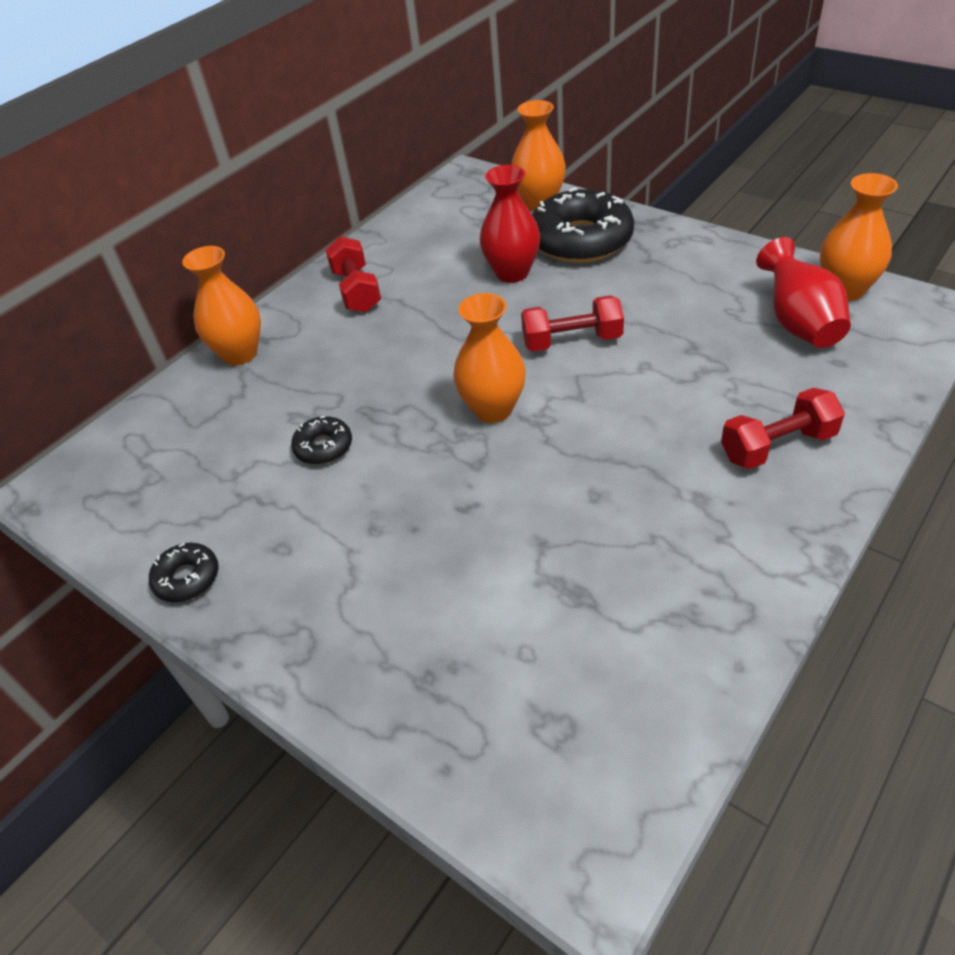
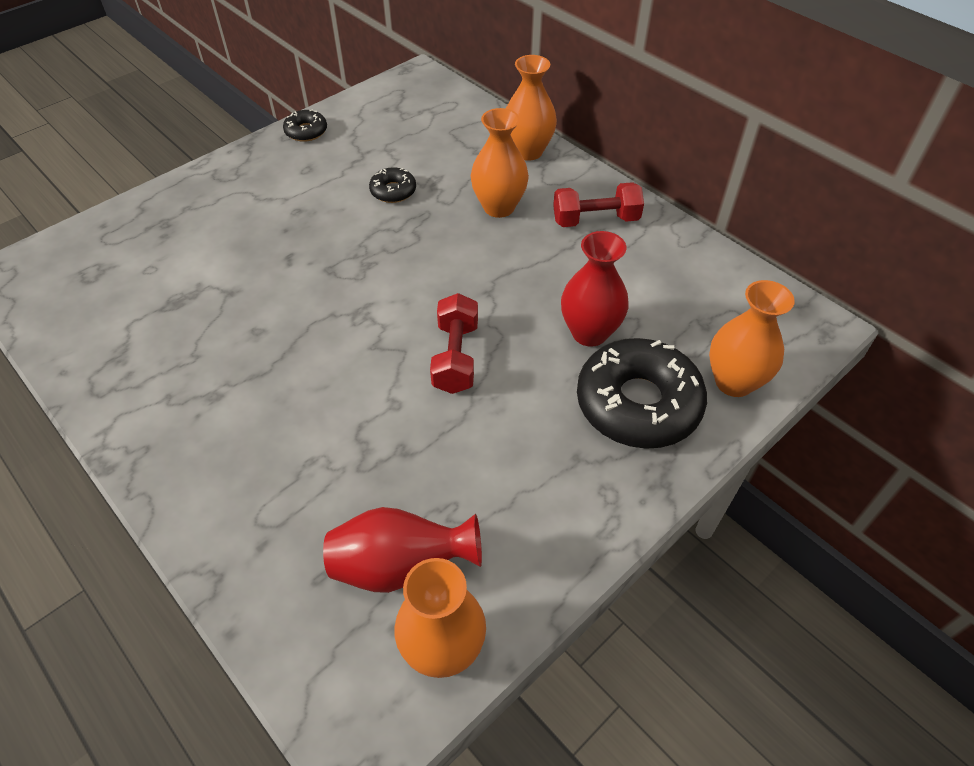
camera: 95 degrees right, 5 degrees up
orange vase [453,293,526,423] -> orange vase moved to [471,108,529,218]
red dumbbell [721,388,845,469] -> none

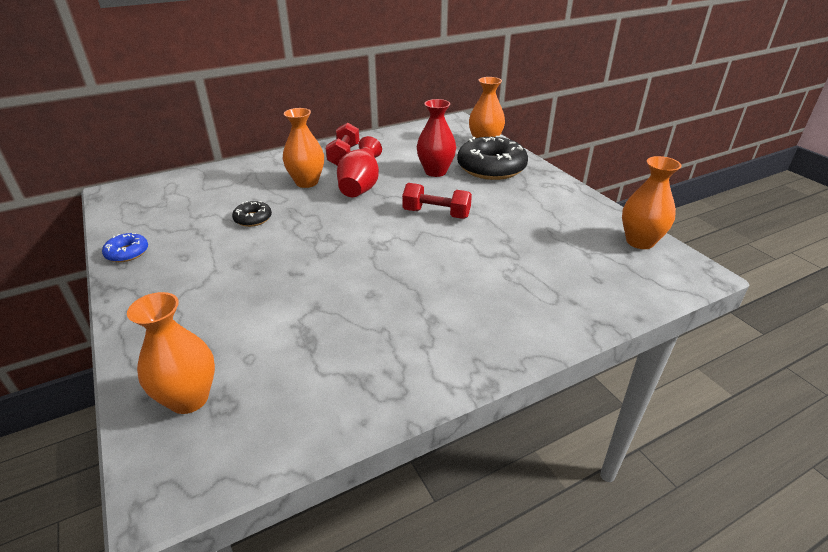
camera: 75 degrees left, 15 degrees down
black donut [283,109,327,142] -> blue donut [102,233,148,262]
red vase [323,507,482,593] -> red vase moved to [337,136,382,197]
orange vase [506,55,557,161] -> orange vase moved to [127,292,215,414]

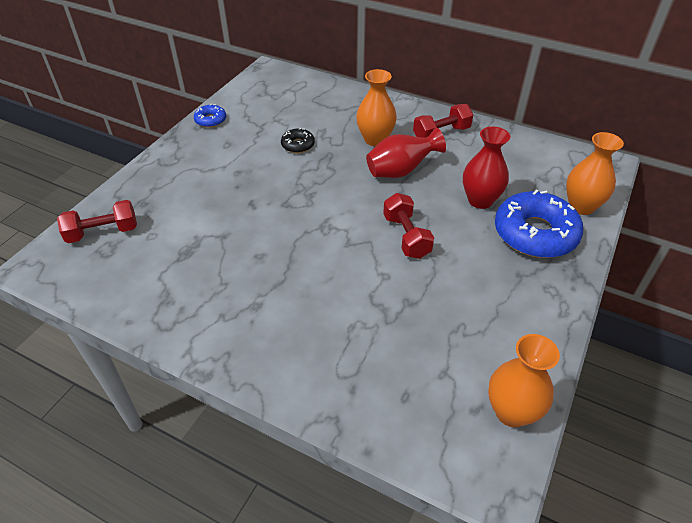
camera: 55 degrees right, 10 degrees up
orange vase [127,292,215,414] -> red dumbbell [57,200,137,243]
black donut [457,136,528,180] -> blue donut [495,190,583,258]

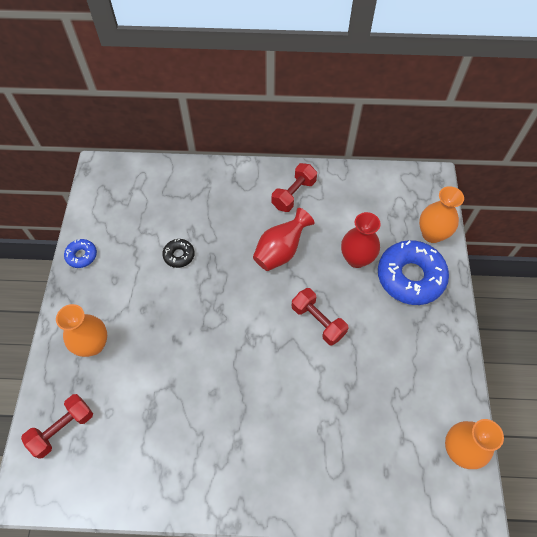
camera: 25 degrees left, 15 degrees up
orange vase [356,69,397,146] -> orange vase moved to [56,304,107,357]

